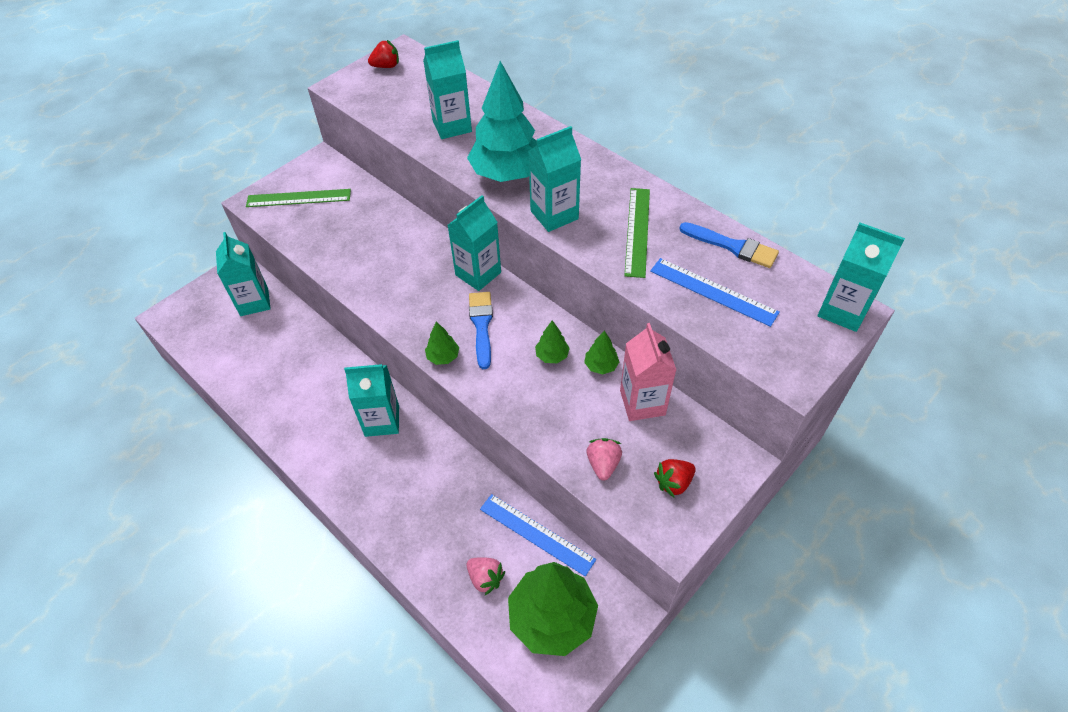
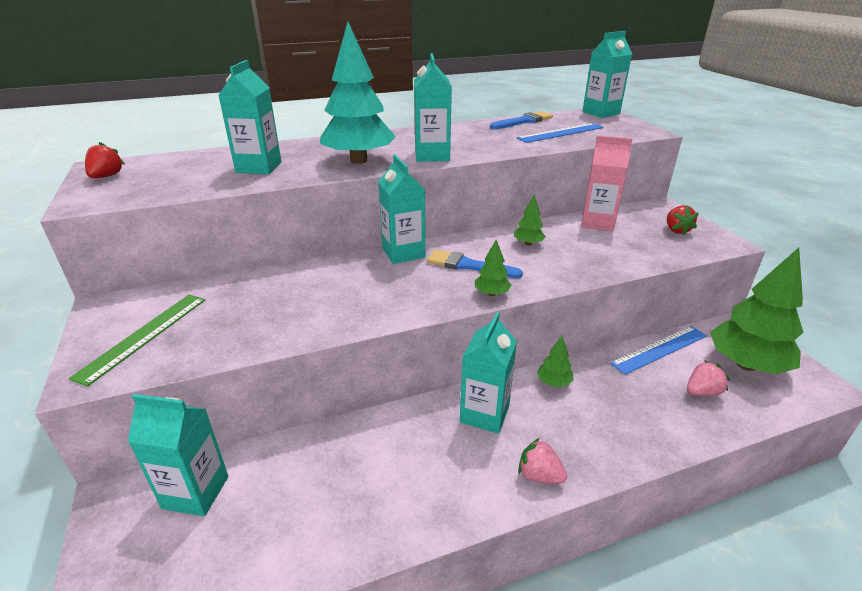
camera: 65 degrees left, 20 degrees down
green tree [584,331,619,375] -> green tree moved to [537,336,574,387]
pink strawberry [587,438,622,481] -> pink strawberry moved to [518,438,567,484]
green ruler [624,188,650,278] -> none

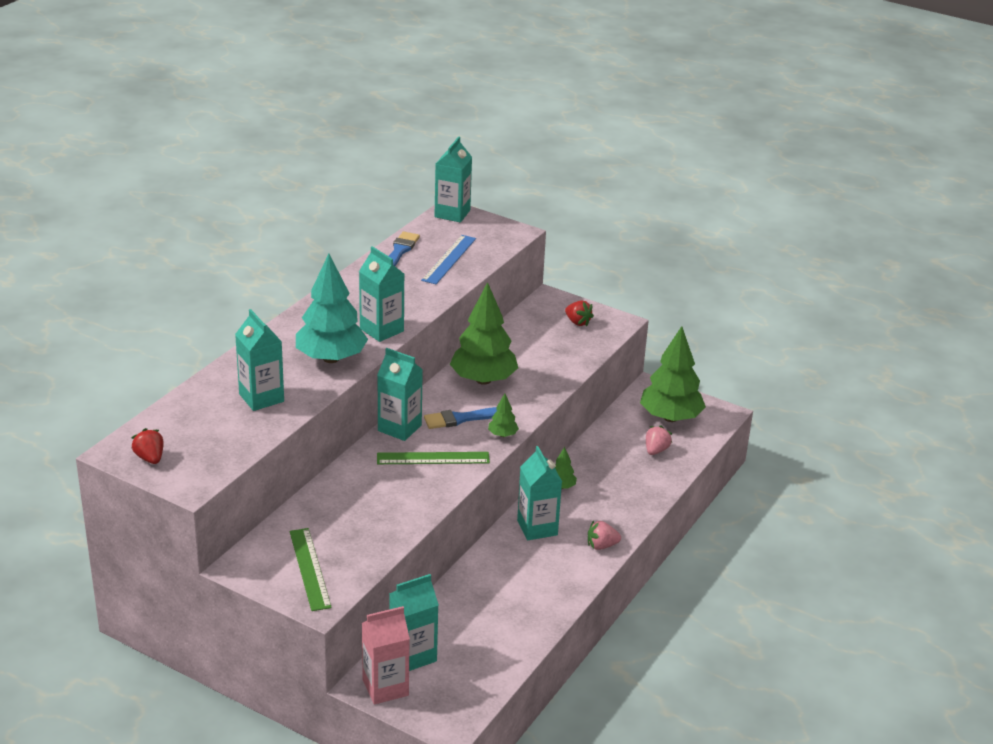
camera: 40 degrees left, 0 degrees up
green tree [514,195,546,246] -> green tree [450,282,518,385], size x2.32
pink carton [581,136,633,231] -> pink carton moved to [362,606,410,704]
blue ruler [610,326,707,375] -> none
none -> green ruler [377,452,490,464]

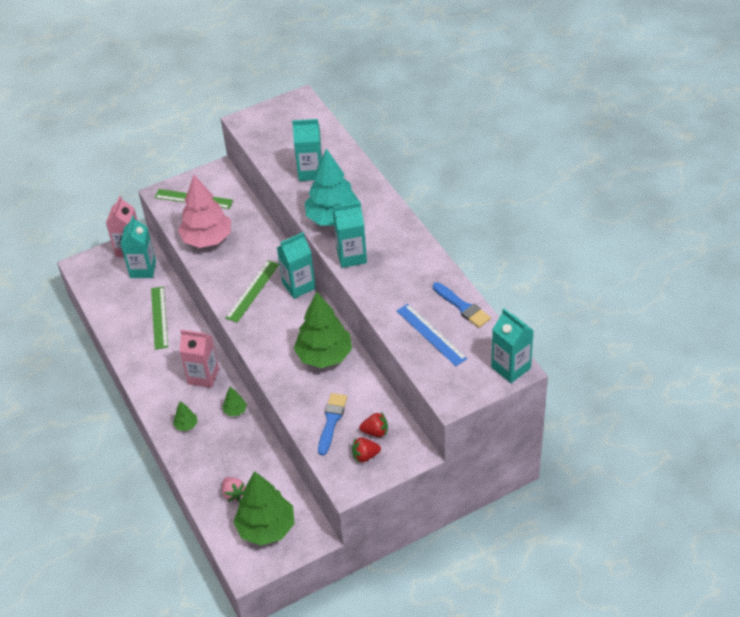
camera: 125 degrees right, 15 degrees up
red strawberry [131,428,164,464] -> red strawberry moved to [359,412,388,437]
blue brush [424,407,497,429] -> blue brush moved to [318,393,347,455]
green tree [488,394,519,437] -> green tree moved to [173,401,198,431]
turquoise carton [517,446,562,540] -> pink carton [179,330,219,388]
pink strawberry [588,520,621,550] -> none
none -> green ruler [151,286,168,350]
none -> pink tree [178,175,231,248]

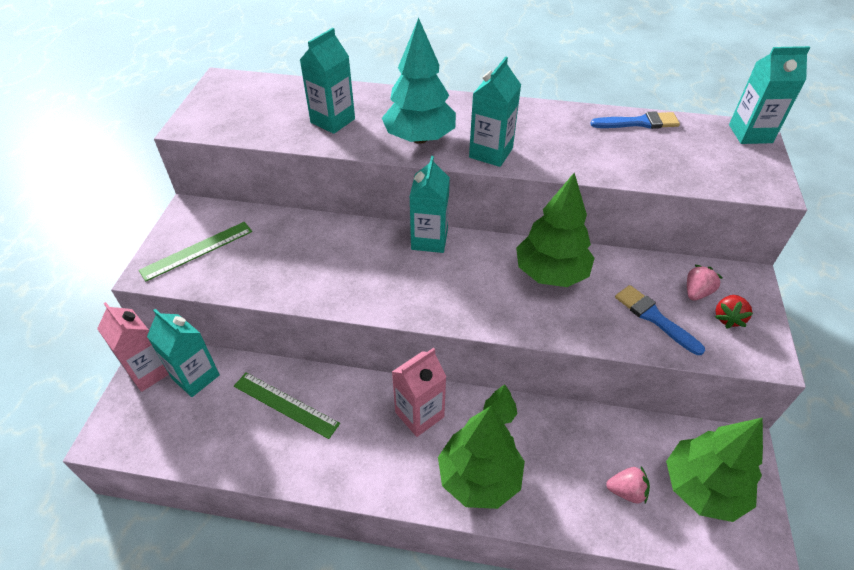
camera: 55 degrees left, 0 degrees up
green tree [173,401,198,431] -> green tree [438,406,525,509], size x2.32
pink tree [178,175,231,248] -> none
green ruler [226,260,279,323] -> none
red strawberry [359,412,388,437] -> pink strawberry [687,265,722,300]
blue ruler [397,304,467,366] -> none

